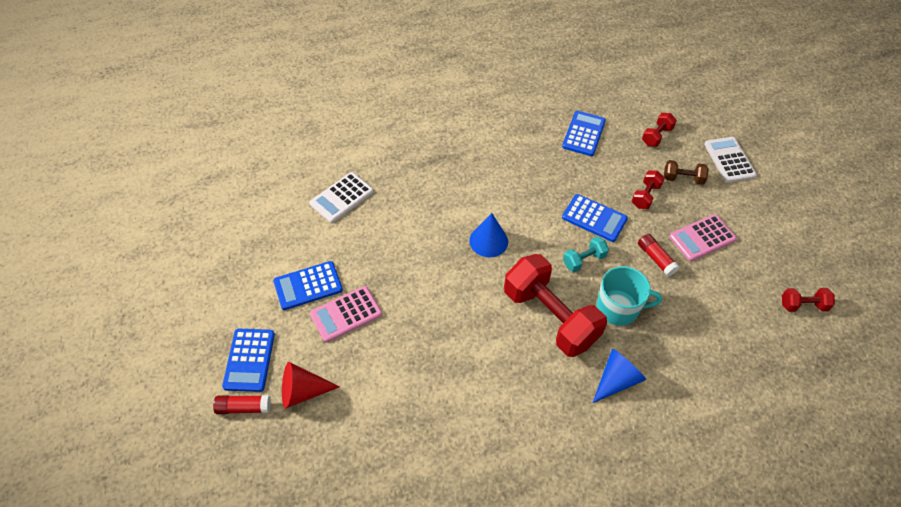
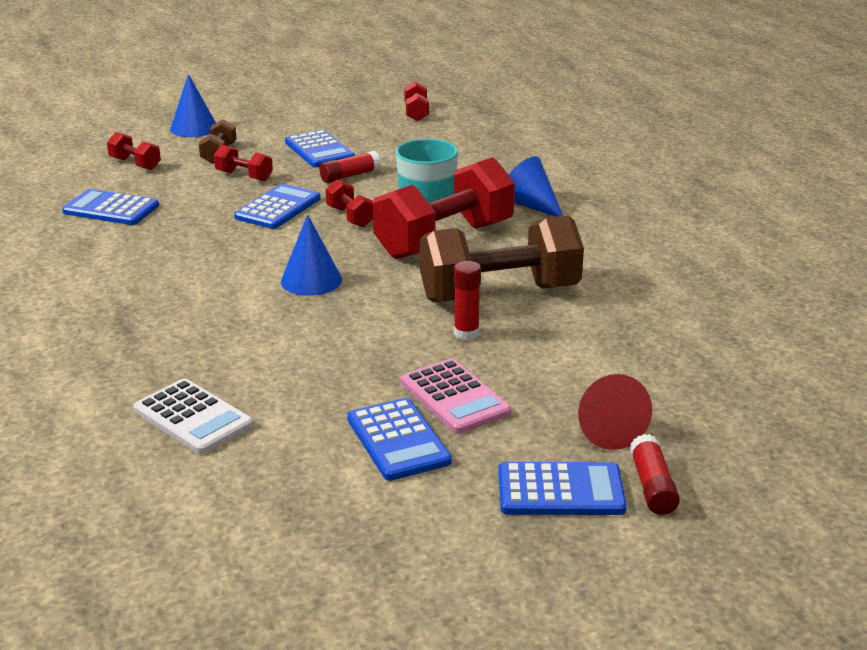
camera: 90 degrees left, 25 degrees down
turquoise dumbbell [563,237,609,272] -> red dumbbell [325,179,373,227]
pink calculator [669,214,737,261] -> blue calculator [285,130,355,167]
white calculator [704,137,757,183] -> blue cone [170,74,216,137]
none -> brown dumbbell [420,216,584,303]
none -> red glue stick [454,261,481,340]

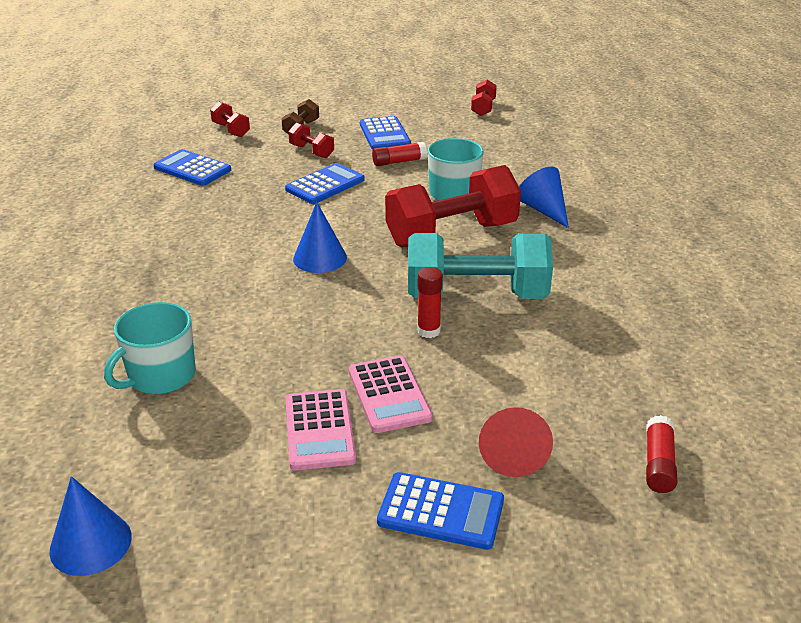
camera: 15 degrees right, 5 degrees up
white calculator [133,379,253,454] -> turquoise mug [104,302,196,394]
blue cone [170,74,216,137] -> blue cone moved to [49,476,132,576]
red dumbbell [325,179,373,227] -> none
blue calculator [347,398,452,481] -> pink calculator [286,389,356,471]
brown dumbbell [420,216,584,303] -> turquoise dumbbell [408,233,553,299]
red glue stick [630,434,680,515] -> red glue stick moved to [646,415,677,493]

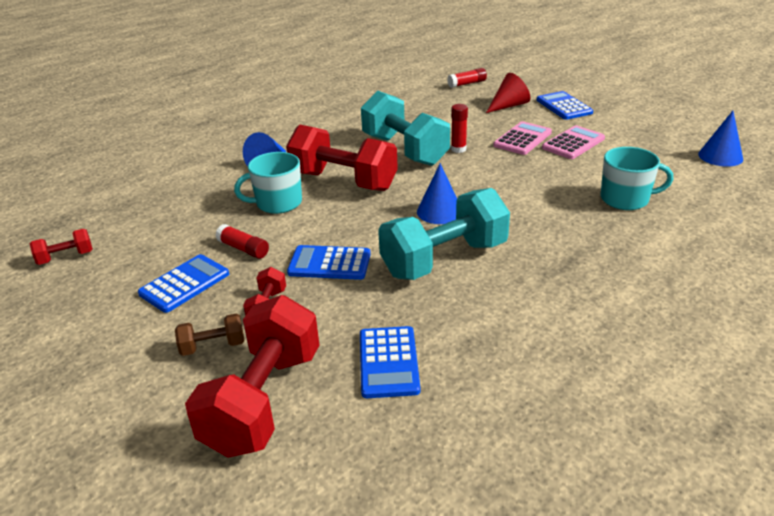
camera: 125 degrees left, 0 degrees up
red dumbbell [210,102,250,137] -> red dumbbell [185,295,319,458], size x2.24
none -> turquoise dumbbell [378,188,510,280]

